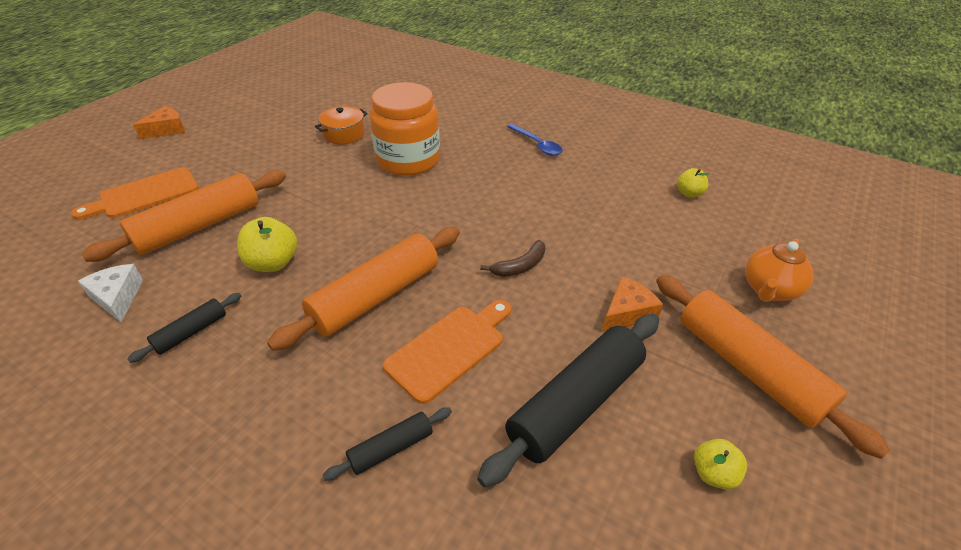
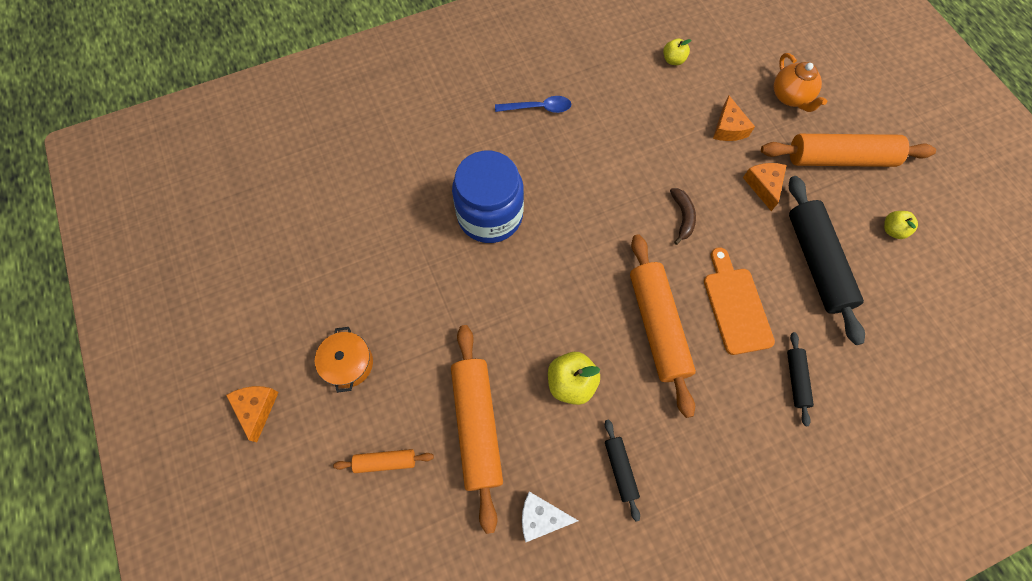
camera: 55 degrees left, 25 degrees up
orange cutting board [71,167,199,220] -> orange rolling pin [333,449,434,473]
orange pot [315,106,368,144] -> orange pot moved to [315,327,373,393]
orange jar [370,82,440,176] -> blue jar [452,151,524,243]
none -> orange cheese [713,96,755,141]

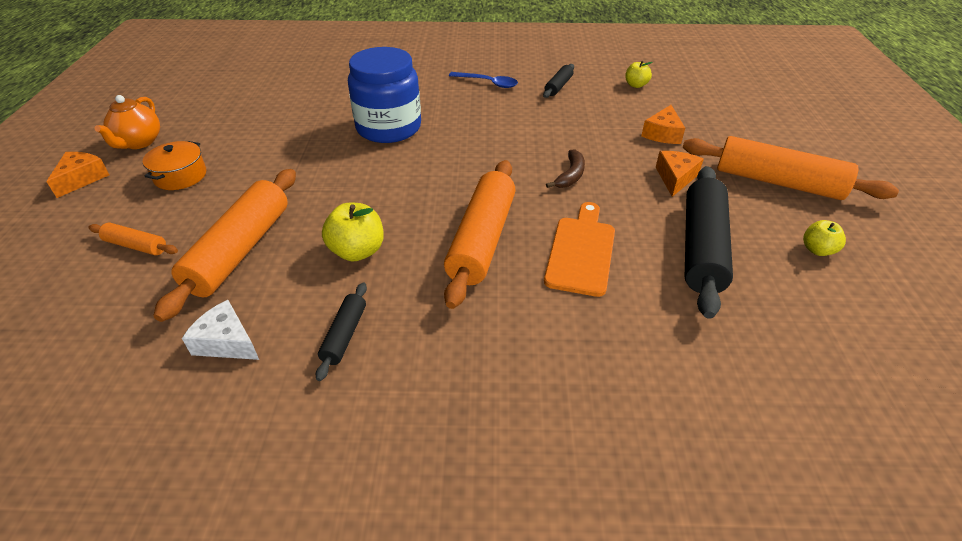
camera: 25 degrees right, 25 degrees down
orange teapot [773,53,827,112] -> orange teapot moved to [94,95,160,149]
black rolling pin [787,332,814,426] -> black rolling pin moved to [543,64,574,98]

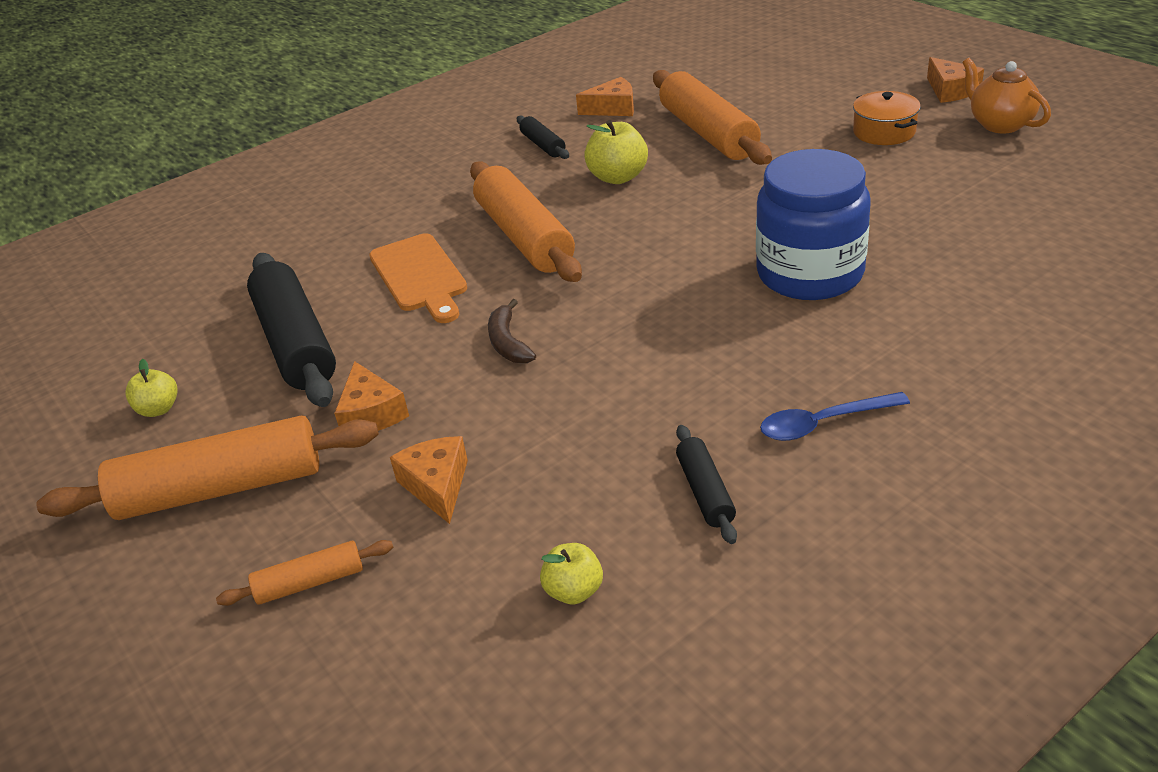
camera: 145 degrees right, 5 degrees down
orange rolling pin [89,223,178,255] -> orange rolling pin moved to [216,540,393,606]
white cheese [182,300,259,360] -> orange cheese [576,77,634,116]

